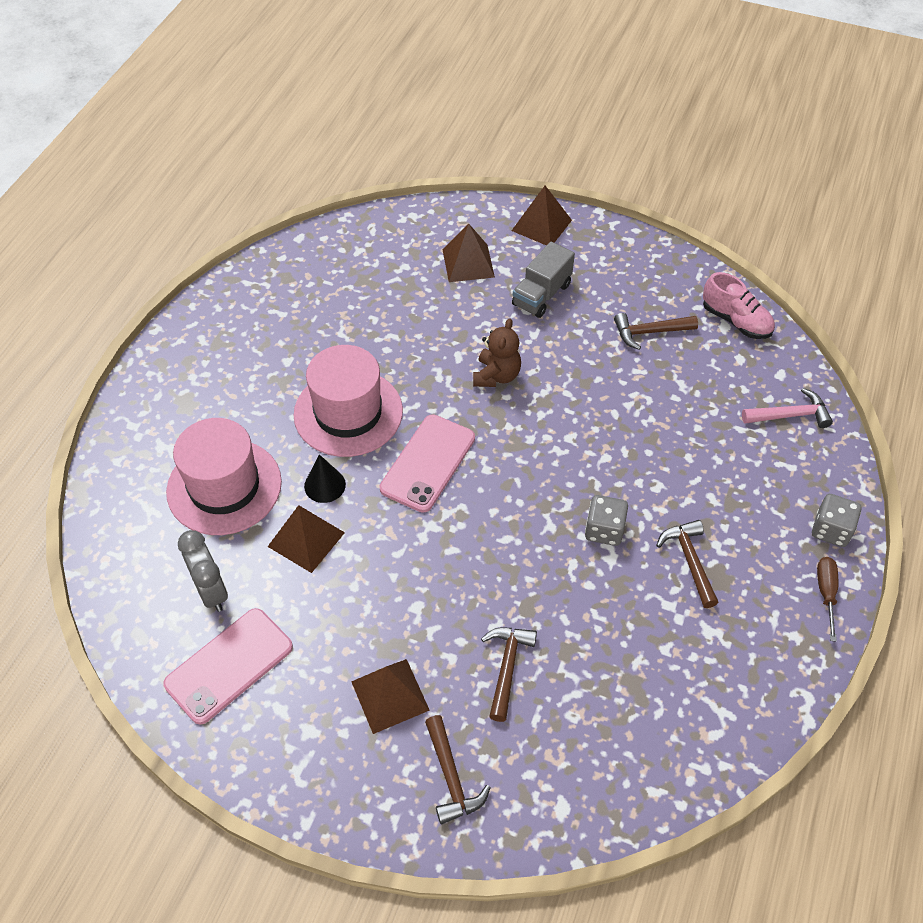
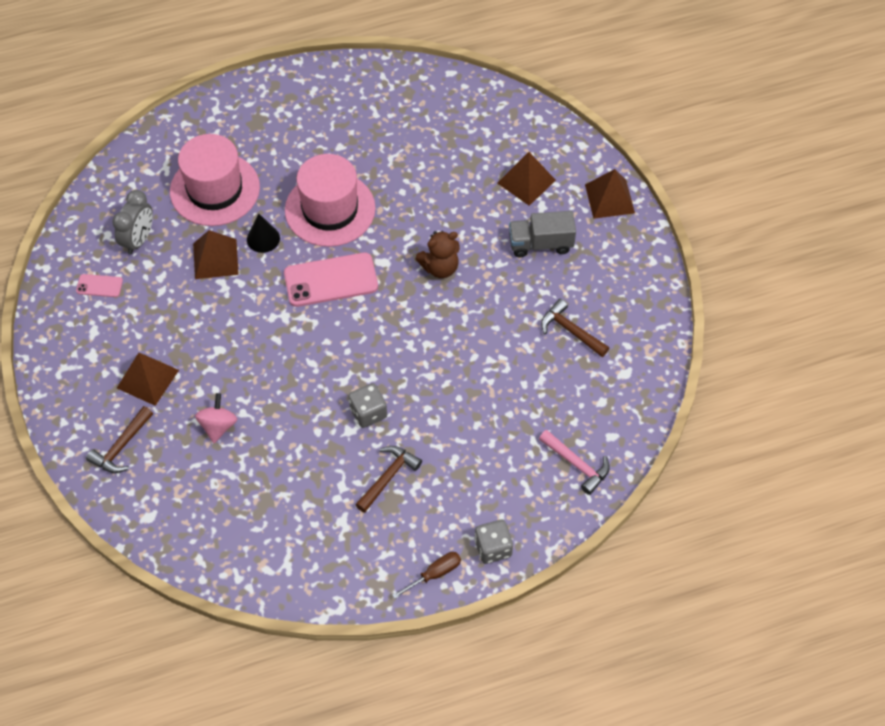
camera: 50 degrees right, 5 degrees up
pink phone [163,608,293,724] -> pink phone [76,274,123,297], size x0.49
brown hammer [481,628,537,722] -> pink spinning top [195,393,237,443]
pink shoe [703,272,775,339] -> none

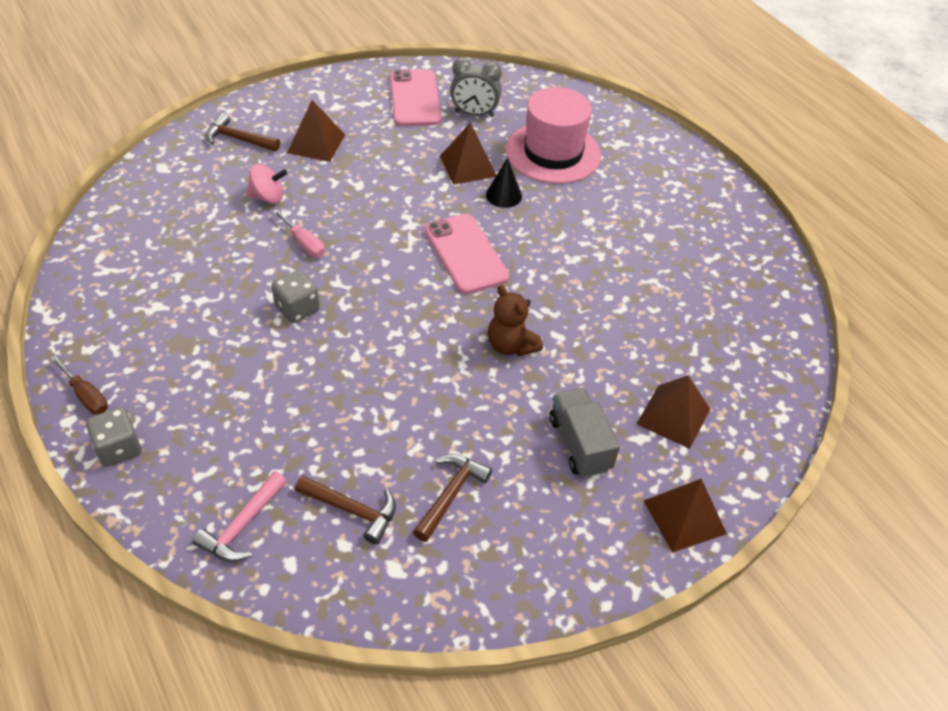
camera: 75 degrees right, 10 degrees down
pink phone [76,274,123,297] -> pink phone [390,69,441,126], size x2.06
pink hat [285,154,376,247] -> none
brown hammer [355,446,422,513] -> brown hammer moved to [295,475,396,545]
none -> pink screwdriver [273,209,325,257]

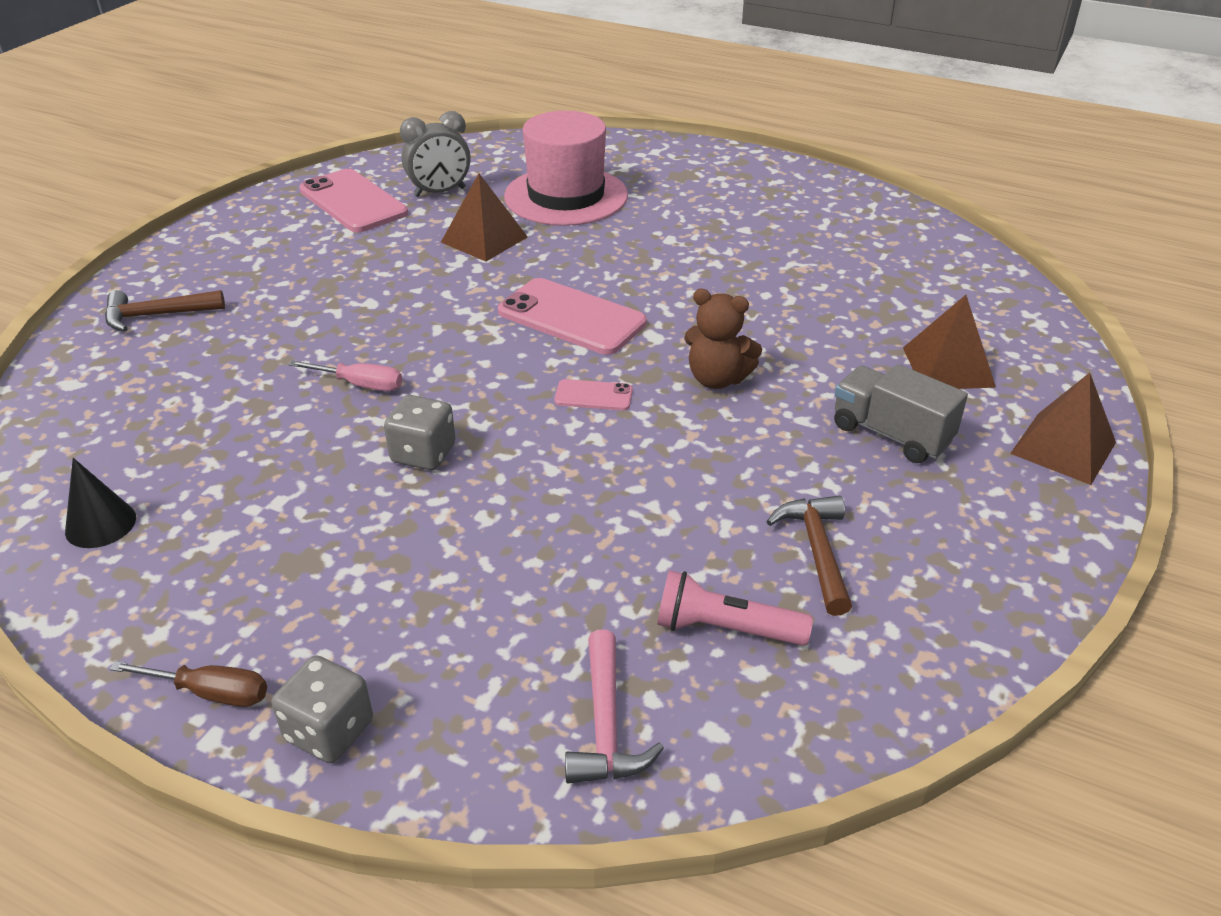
camera: 30 degrees left, 10 degrees down
pink spinning top [246,164,287,204] -> none
brown pyramid [287,100,345,162] -> none
brown hammer [295,475,396,545] -> pink flashlight [657,570,813,646]
black cone [486,158,522,208] -> black cone moved to [65,458,136,548]
none -> pink phone [554,379,633,411]

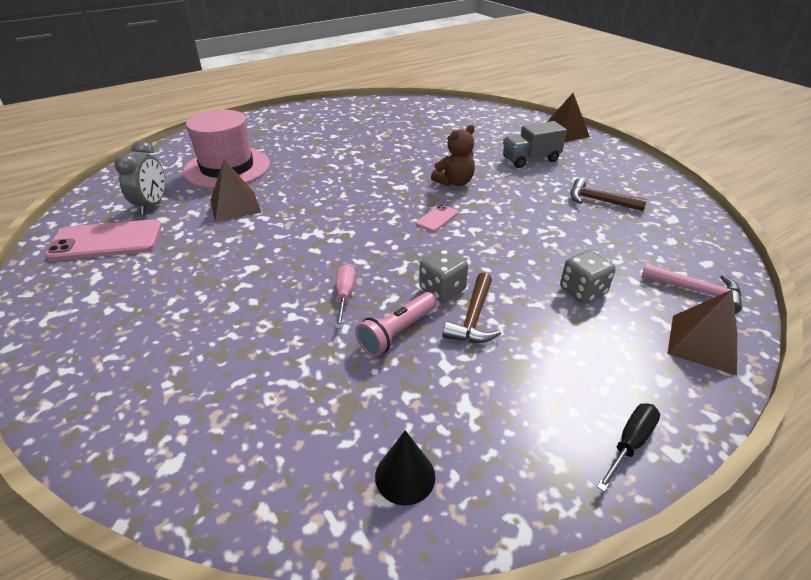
camera: 60 degrees left, 0 degrees up
brown hammer [105,290,225,331] -> brown hammer moved to [443,273,501,343]
brown screwdriver [110,661,267,707] -> black screwdriver [597,403,660,492]
grey dice [271,655,373,763] -> grey dice moved to [560,250,616,304]
pink screwdriver [288,360,402,391] -> pink screwdriver turned 45 degrees counterclockwise [336,264,355,328]
pink phone [498,278,647,355] -> none
pink flashlight [657,570,813,646] -> pink flashlight moved to [355,292,437,357]
brown pyramid [903,295,996,389] -> brown pyramid moved to [667,290,737,375]

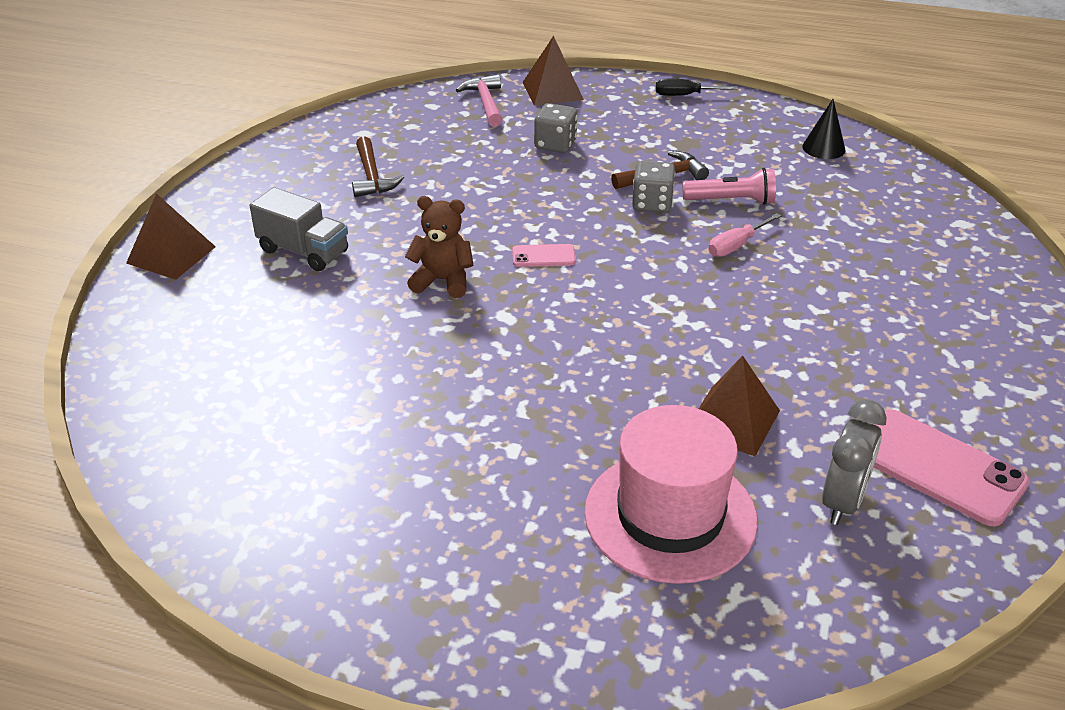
camera: 130 degrees left, 0 degrees up
grey clock [114,141,165,215] -> grey clock turned 150 degrees clockwise [822,400,887,525]

